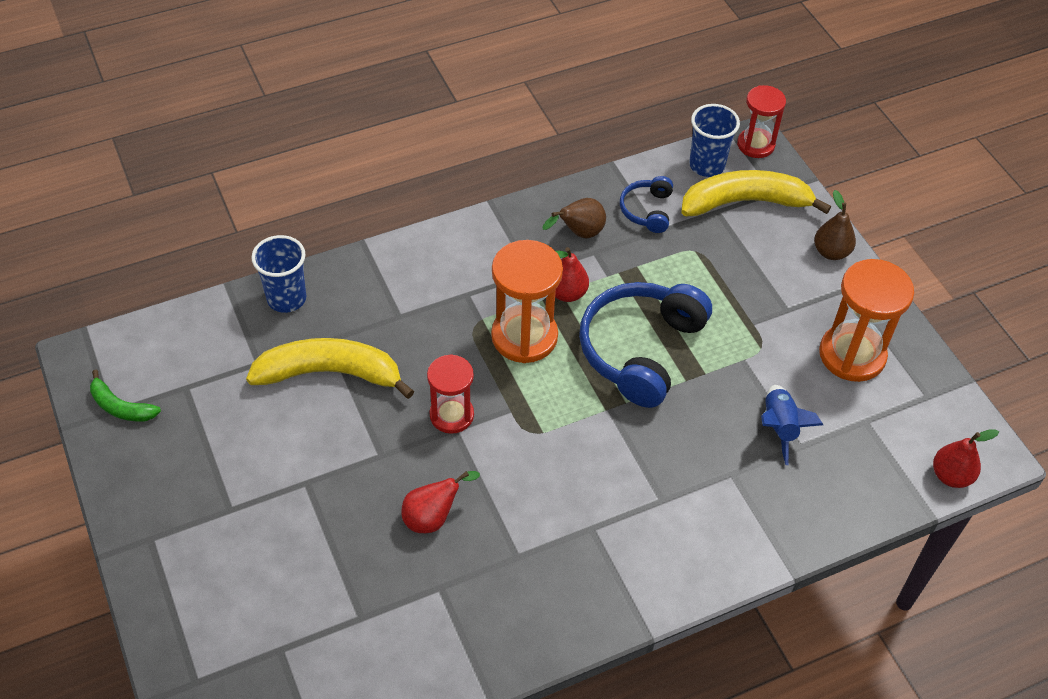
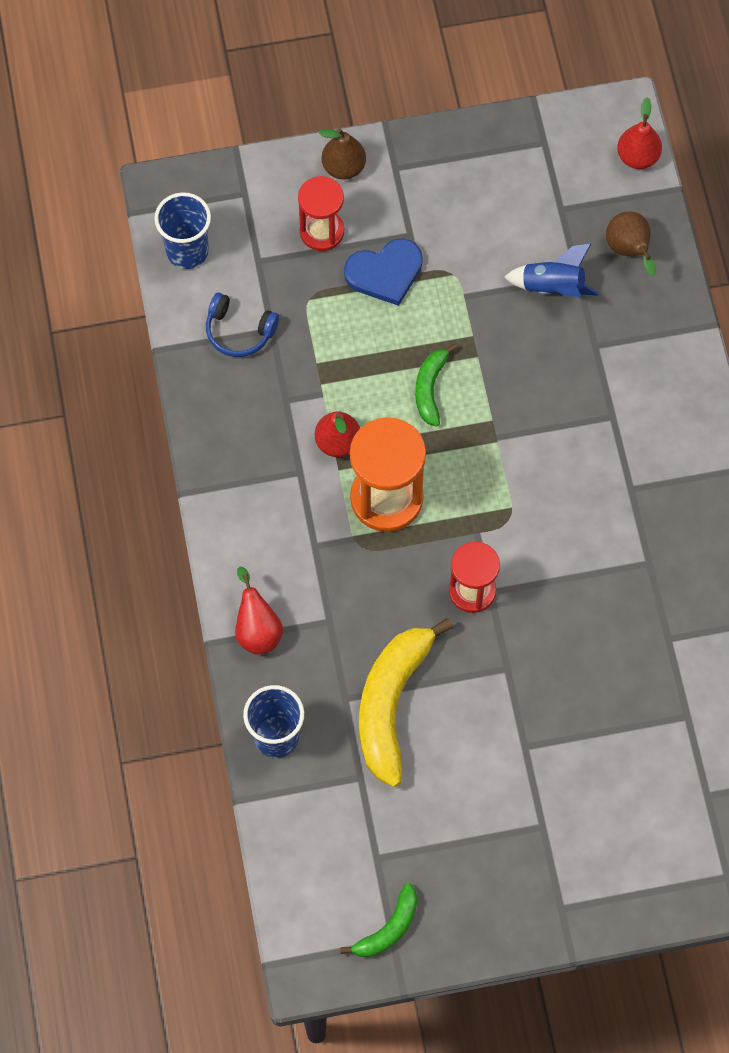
camera: 75 degrees left, 15 degrees up
red pear [401,471,480,533] -> red pear moved to [235,567,283,654]
brown pear [543,198,606,238] -> brown pear moved to [606,211,656,276]
blue headphones [579,282,712,408] -> green banana [415,344,457,427]
yellow banana [681,170,831,216] -> none
red hourglass [737,85,786,158] -> red hourglass moved to [298,176,344,251]
orange hourglass [819,259,914,382] -> none
none -> blue heart [344,238,423,306]

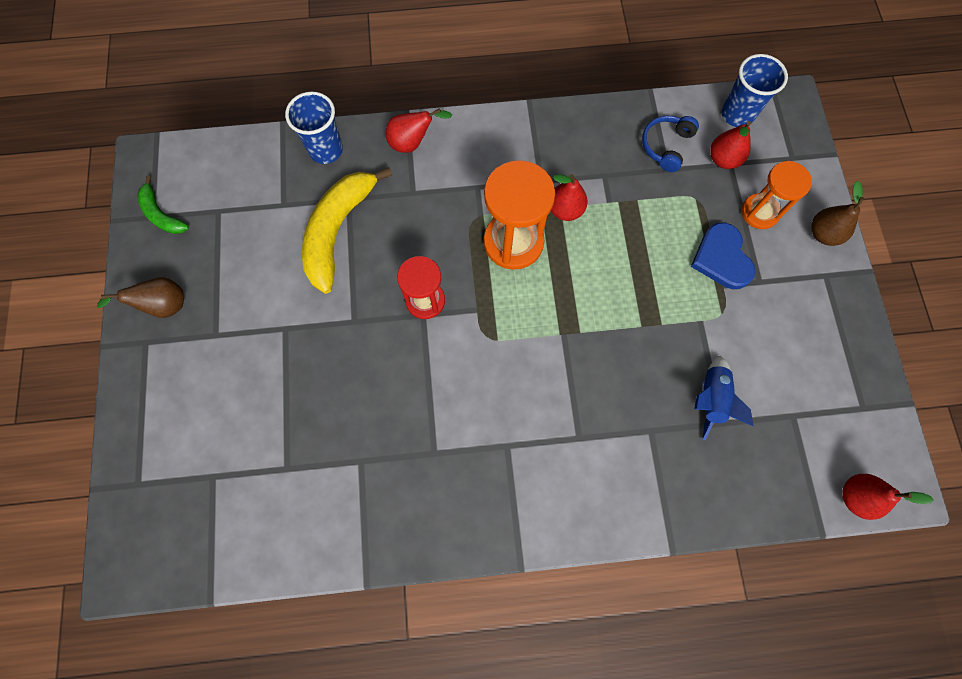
camera: 95 degrees right, 5 degrees up
red hourglass [298,176,344,251] -> orange hourglass [741,161,812,229]
yellow banana [359,618,453,787] -> yellow banana turned 90 degrees counterclockwise [302,167,392,294]
green banana [415,344,457,427] -> none
brown pear [606,211,656,276] -> brown pear moved to [97,277,184,318]
none -> red pear [710,121,751,169]

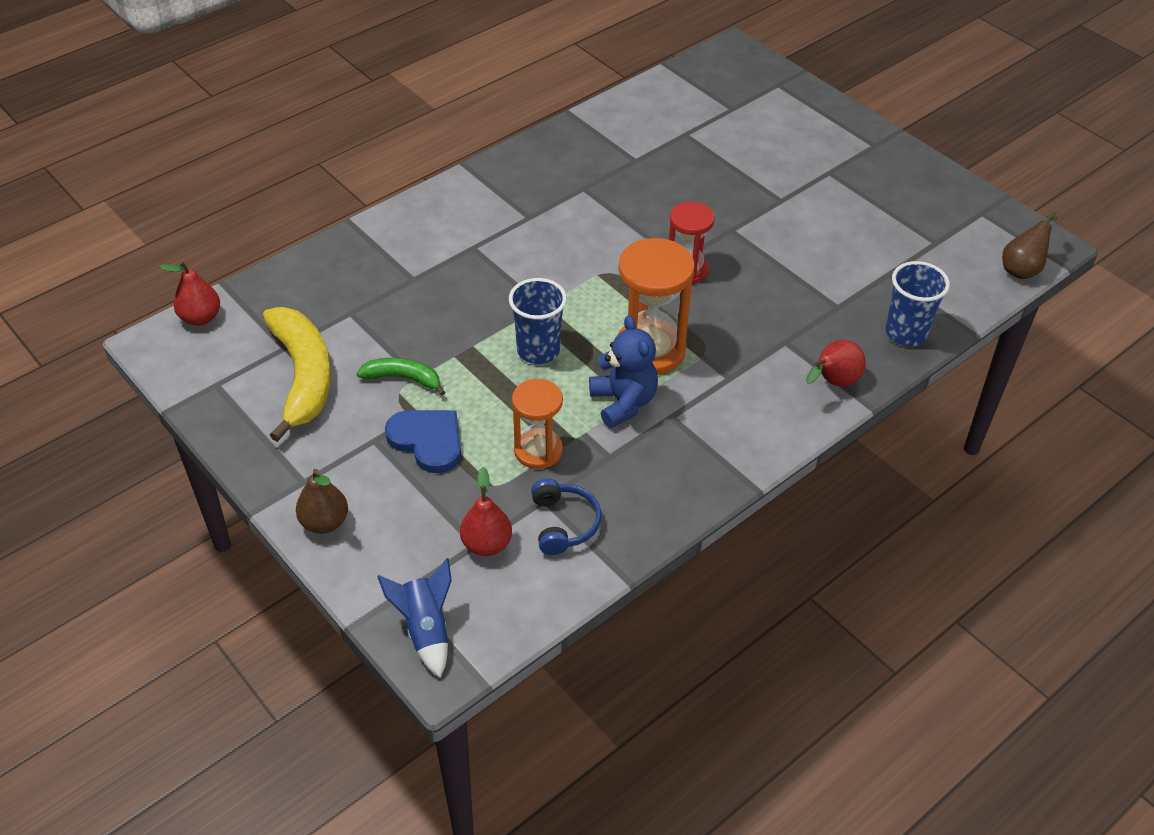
camera: 145 degrees right, 25 degrees down
brown pear [97,277,184,318] -> brown pear moved to [1002,211,1058,279]
green banana [137,176,189,234] -> green banana moved to [357,358,445,396]
yellow banana [302,167,392,294] -> yellow banana moved to [263,307,331,442]
red pear [551,174,588,221] -> blue teddy bear [589,316,658,428]
blue rocket [694,356,754,440] -> blue rocket moved to [377,558,452,678]
blue cup [721,54,788,127] -> blue cup moved to [509,278,567,364]
orange hourglass [741,161,812,229] -> orange hourglass moved to [512,379,563,469]

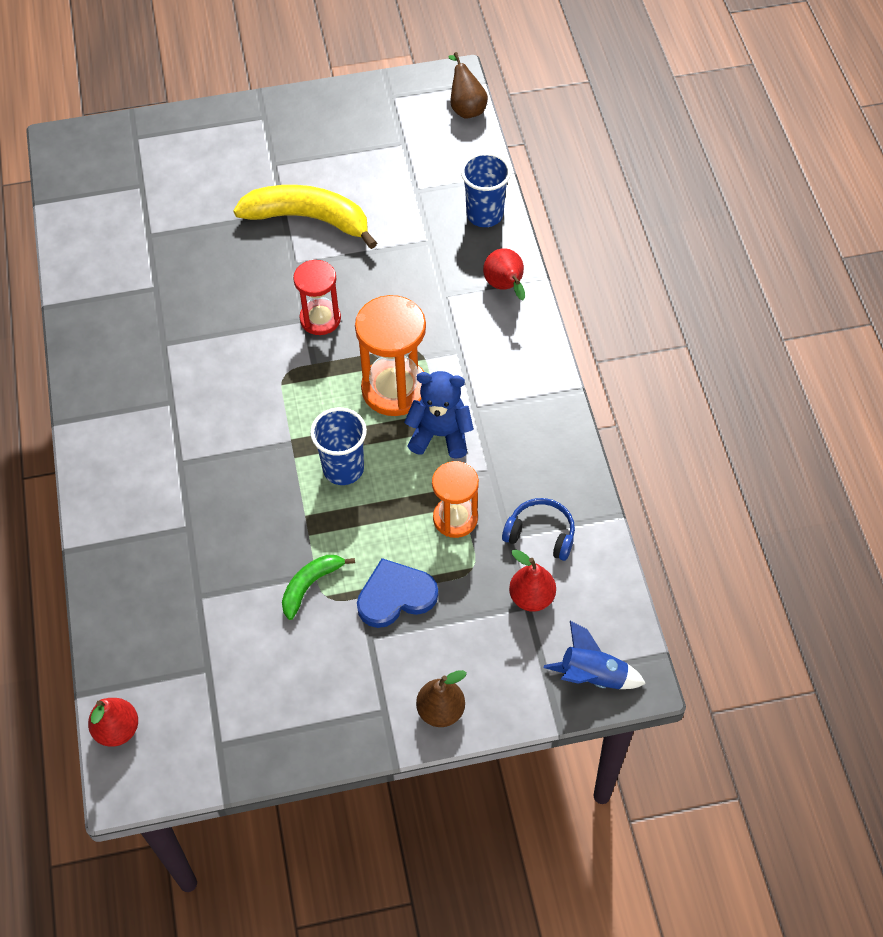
camera: 60 degrees left, 10 degrees up
yellow banana [263,307,331,442] -> yellow banana moved to [233,185,377,249]

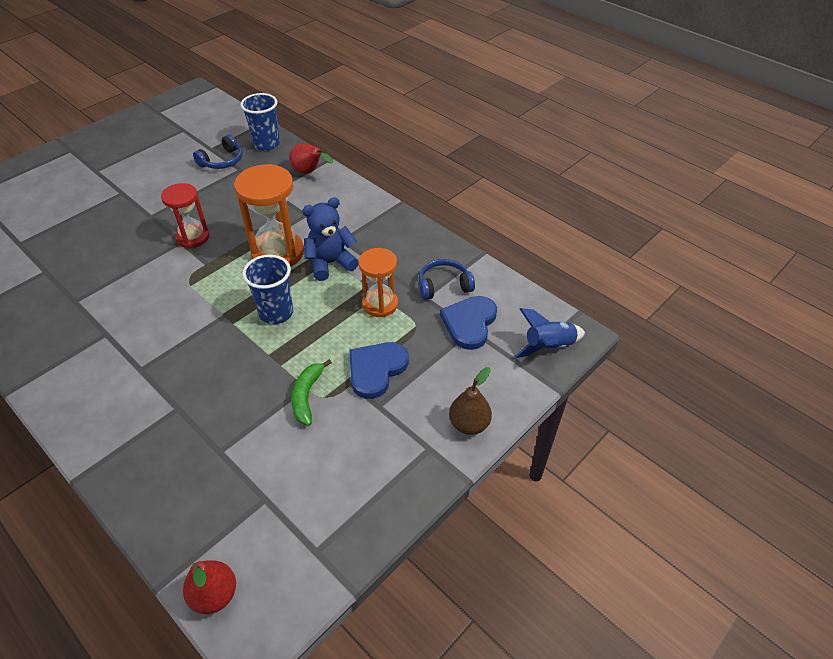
camera: 35 degrees left, 10 degrees down
yellow banana [233,185,377,249] -> none
brown pear [448,52,488,119] -> none
red pear [509,549,556,612] -> blue heart [440,296,497,350]
none -> blue headphones [193,135,242,169]

